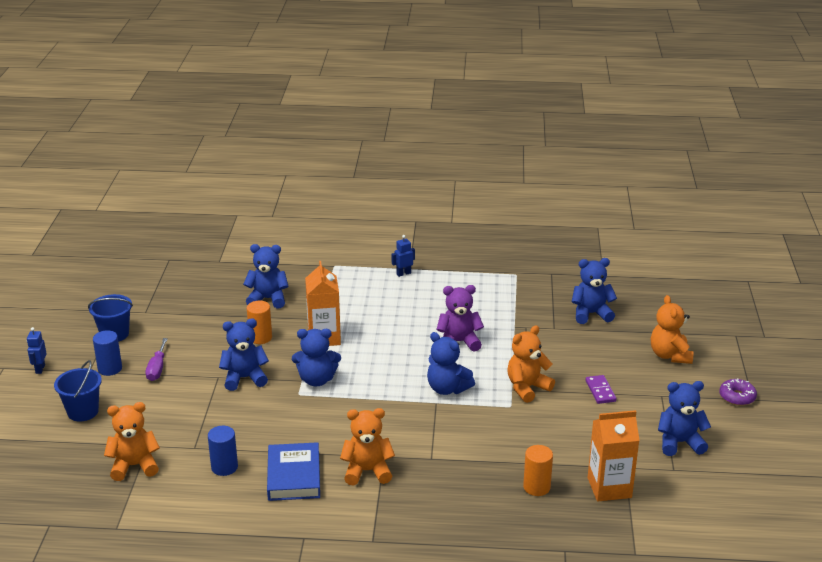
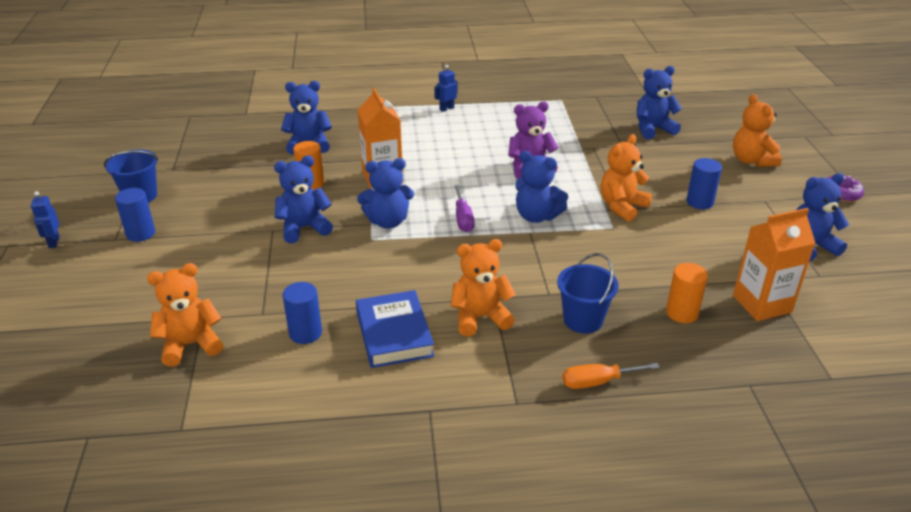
camera: 10 degrees left, 5 degrees up
blue bucket [54,360,102,421] -> blue bucket moved to [557,253,619,333]
purple screwdriver [146,338,168,381] -> purple screwdriver moved to [454,185,475,232]
purple domino [585,375,616,404] -> blue cylinder [687,158,722,209]
none -> orange screwdriver [562,363,660,389]

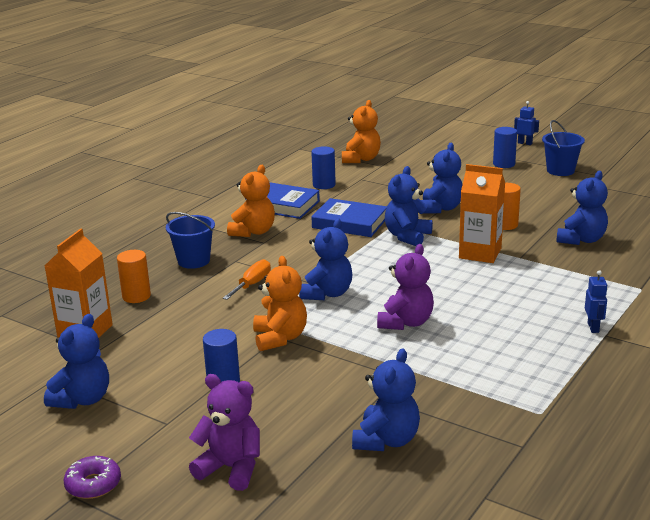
camera: 130 degrees right, 10 degrees down
purple screwdriver [454,185,475,232] -> none
blue teddy bear [515,151,568,223] -> blue teddy bear turned 135 degrees clockwise [299,219,353,300]
orange screwdriver [562,363,660,389] -> orange screwdriver moved to [223,259,271,300]
orange teddy bear [733,94,782,167] -> purple teddy bear [189,374,260,491]
none -> blue book [311,198,387,237]

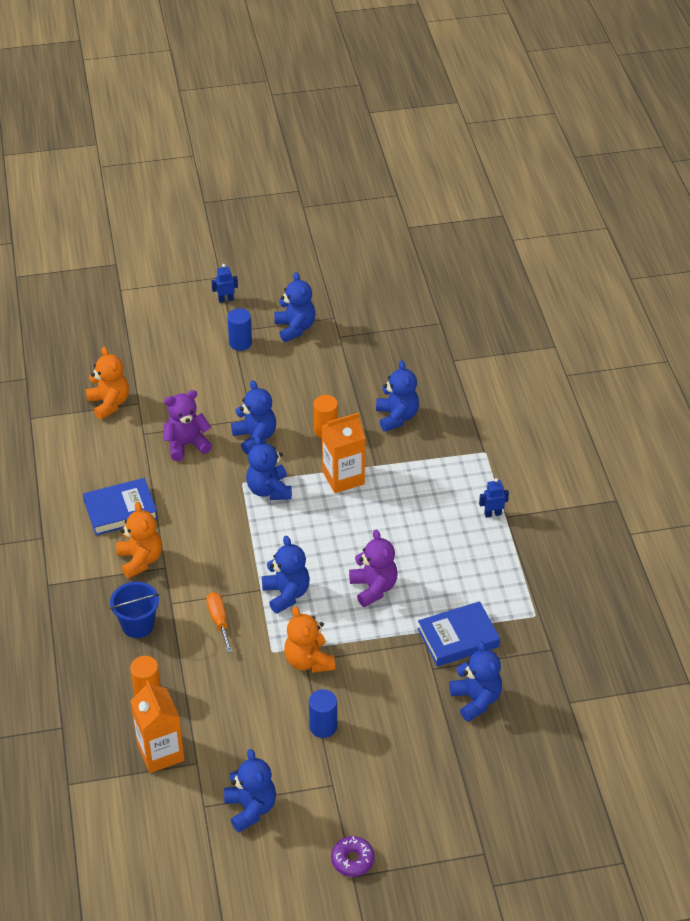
camera: 45 degrees left, 20 degrees up
purple teddy bear [189,374,260,491] -> purple teddy bear moved to [163,390,212,461]
orange teddy bear [253,256,307,351] -> orange teddy bear turned 150 degrees counterclockwise [284,606,335,673]
blue cylinder [311,146,336,189] -> none
blue book [311,198,387,237] -> blue book moved to [418,601,500,667]
blue bucket [542,120,585,176] -> blue teddy bear [274,272,316,342]
blue robot [585,270,608,333] -> blue robot turned 60 degrees counterclockwise [479,478,509,518]

